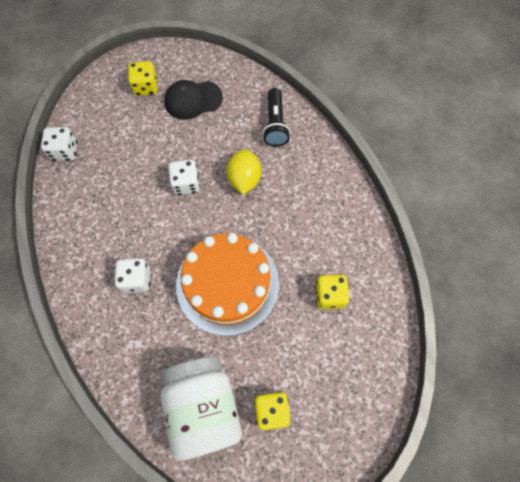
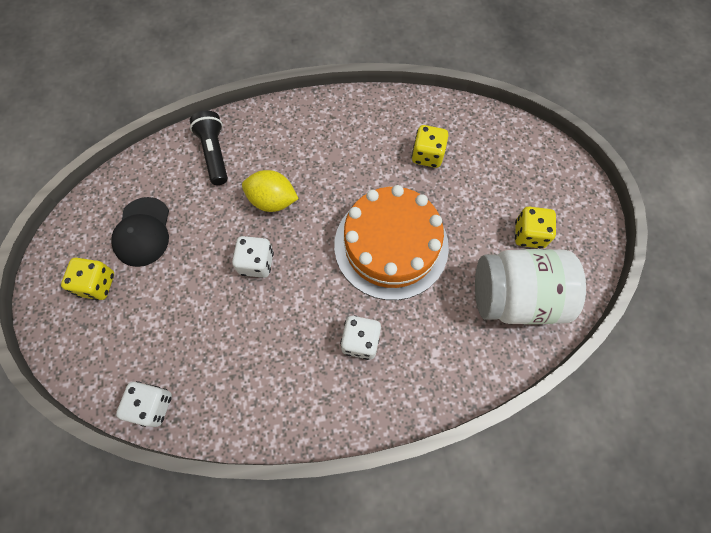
camera: 75 degrees left, 0 degrees up
black flashlight [263,88,290,147] -> black flashlight turned 120 degrees counterclockwise [190,111,228,185]

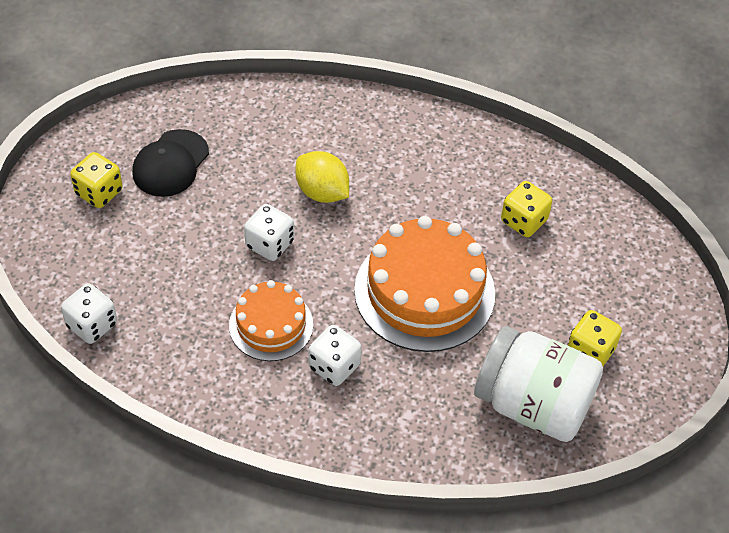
camera: 25 degrees right, 15 degrees down
black flashlight [190,111,228,185] -> none
none -> orange cake [229,280,313,361]

